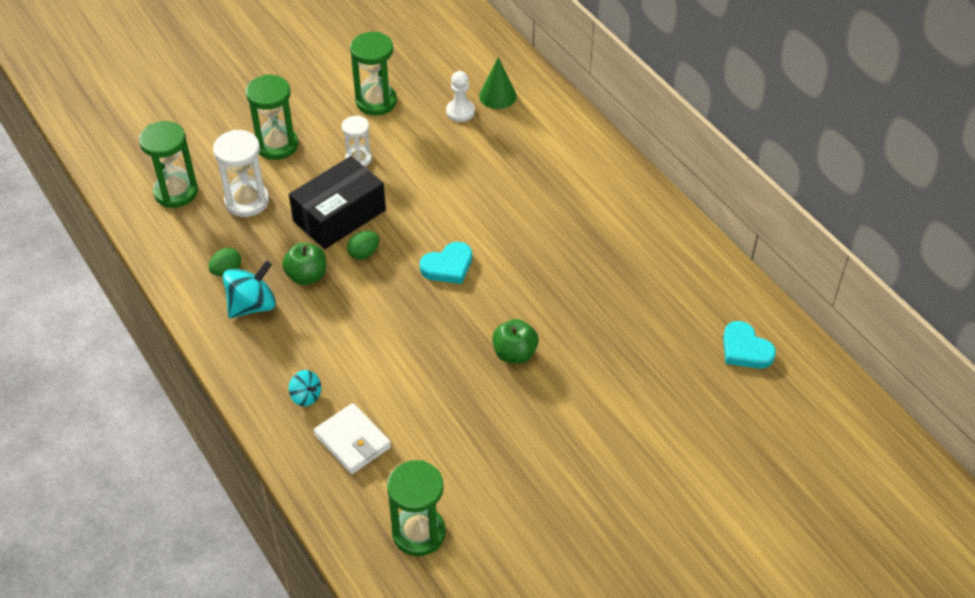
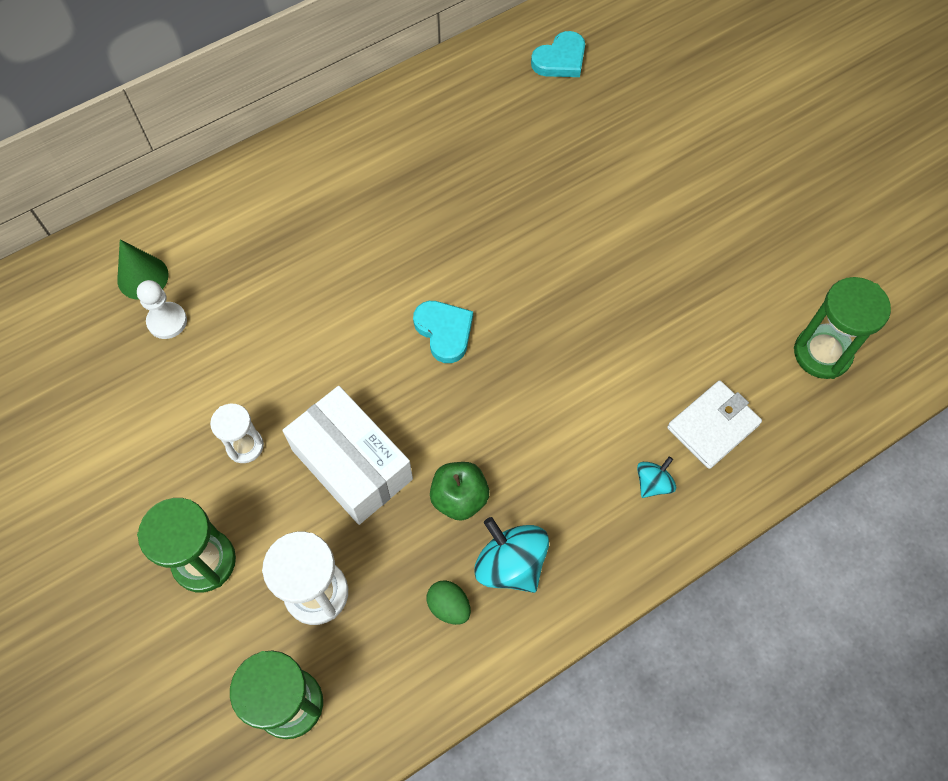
camera: 90 degrees left, 15 degrees up
black box [289,156,386,249] -> white box [282,386,413,525]
green egg [347,231,379,260] -> none
green hourglass [350,32,397,116] -> none
green apple [492,319,539,364] -> none

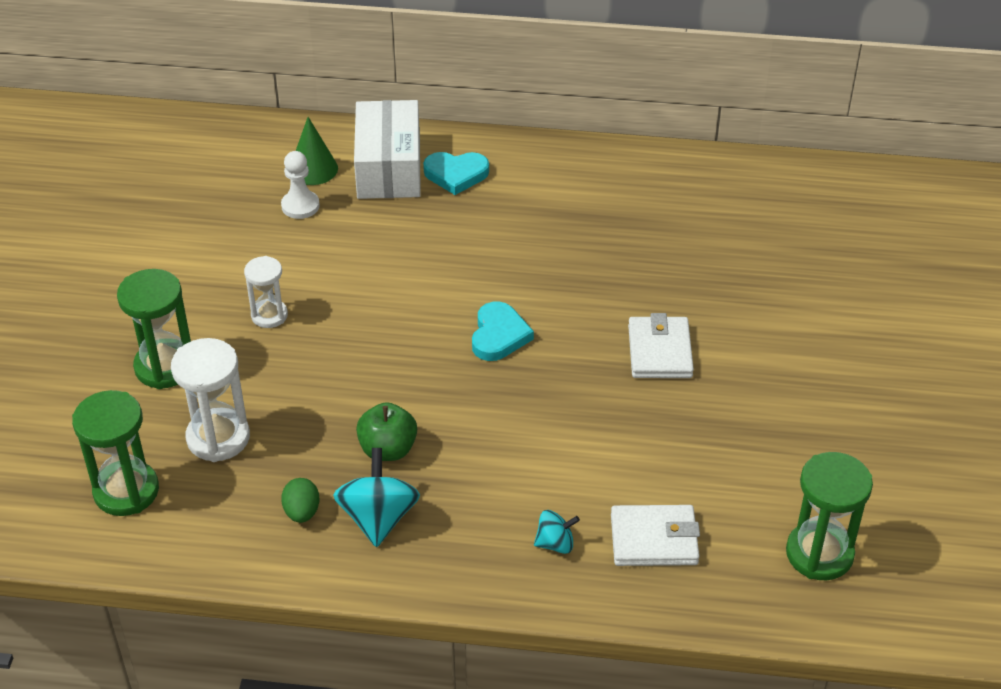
camera: 40 degrees right, 20 degrees down
white box [282,386,413,525] -> white box moved to [354,100,421,199]
turquoise heart [531,31,585,77] -> turquoise heart moved to [423,152,489,195]
none -> white wallet [628,313,694,378]

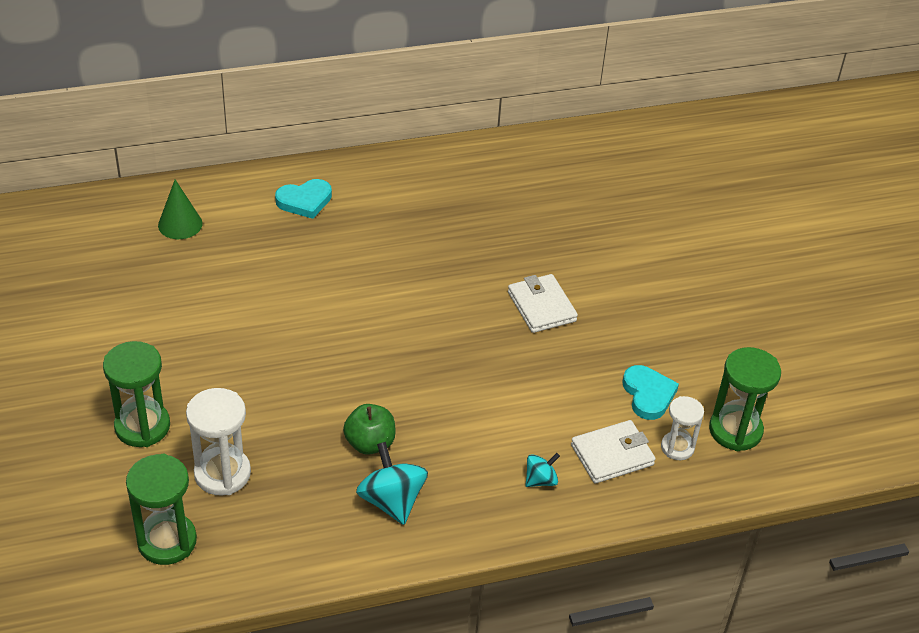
camera: 25 degrees left, 0 degrees up
white hourglass [244,256,288,328] -> white hourglass moved to [661,396,704,460]
white pawn [281,151,320,219] -> none
green egg [281,478,319,523] -> none
white box [354,100,421,199] -> none
turquoise heart [472,301,534,361] -> turquoise heart moved to [622,365,679,420]

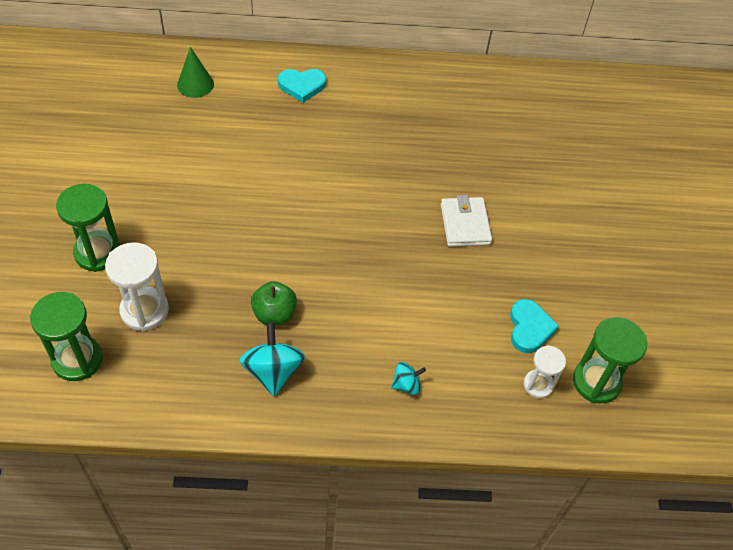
camera: 15 degrees right, 10 degrees up
white wallet [571,420,656,484] -> none

